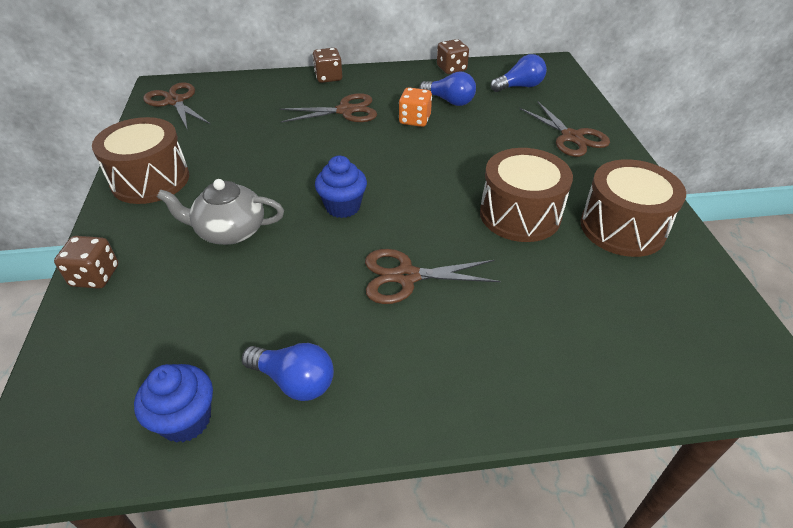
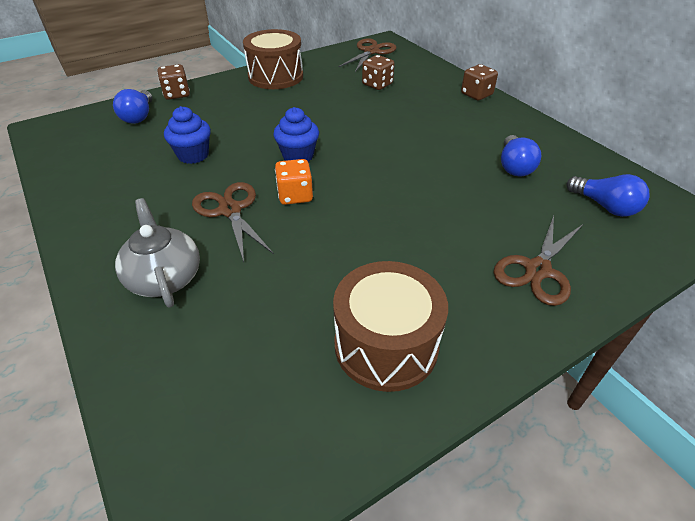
camera: 65 degrees right, 0 degrees up
blue cupcake [134,364,213,443] -> blue cupcake moved to [164,106,211,164]
grey teapot [157,179,284,245] -> grey teapot moved to [115,198,200,308]
blue light bulb [242,343,334,401] -> blue light bulb moved to [113,89,152,124]
brown scissors [280,93,377,123] -> none
orange dice [399,87,432,127] -> orange dice moved to [275,159,313,205]
brown dice [437,39,469,74] -> brown dice moved to [362,55,395,90]
brown drum [480,148,573,242] -> none

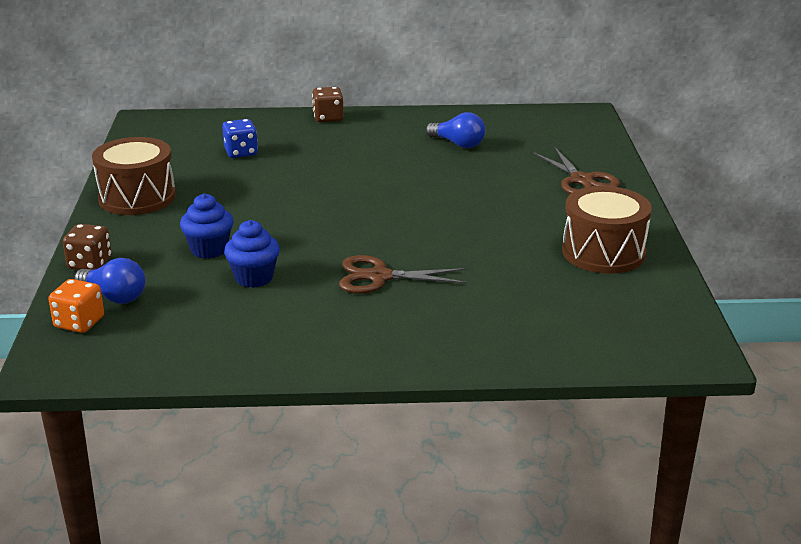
camera: 60 degrees left, 15 degrees down
grey teapot [115,198,200,308] -> none
blue cupcake [273,107,319,162] -> blue cupcake moved to [180,193,234,259]
orange dice [275,159,313,205] -> orange dice moved to [48,279,104,333]
brown scissors [338,38,397,72] -> none
brown dice [362,55,395,90] -> blue dice [222,119,258,158]
blue light bulb [566,174,650,217] -> none

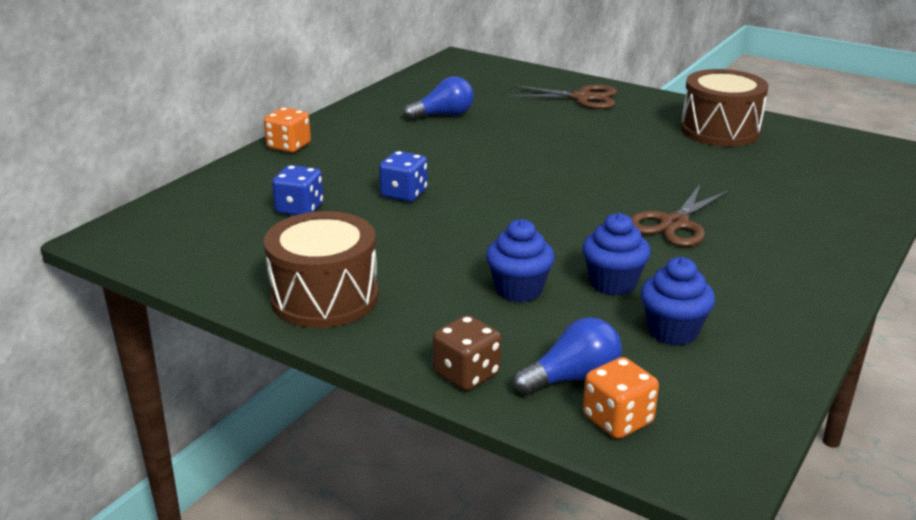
camera: 55 degrees left, 0 degrees up
brown dice [312,87,344,122] -> orange dice [264,107,311,153]
none -> blue dice [379,151,428,202]
none -> blue cupcake [641,257,715,346]

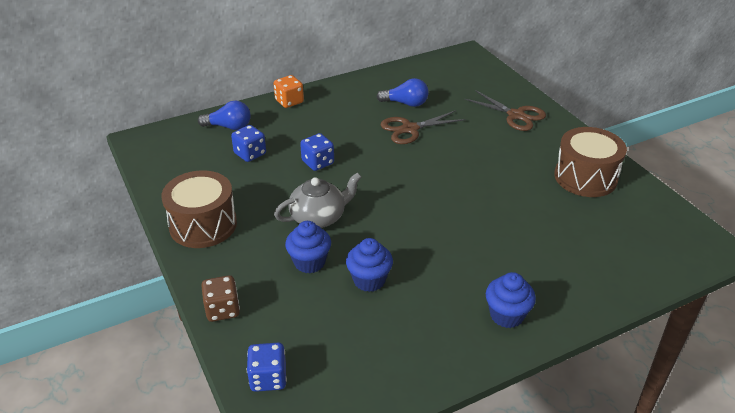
camera: 30 degrees right, 10 degrees up
blue light bulb [513,317,622,395] -> blue light bulb moved to [198,101,251,130]
orange dice [583,357,659,439] -> blue dice [247,343,287,392]
brown scissors [630,185,730,247] -> brown scissors moved to [381,110,466,144]
blue cupcake [641,257,715,346] -> blue cupcake moved to [486,272,536,328]
none -> grey teapot [274,173,362,228]

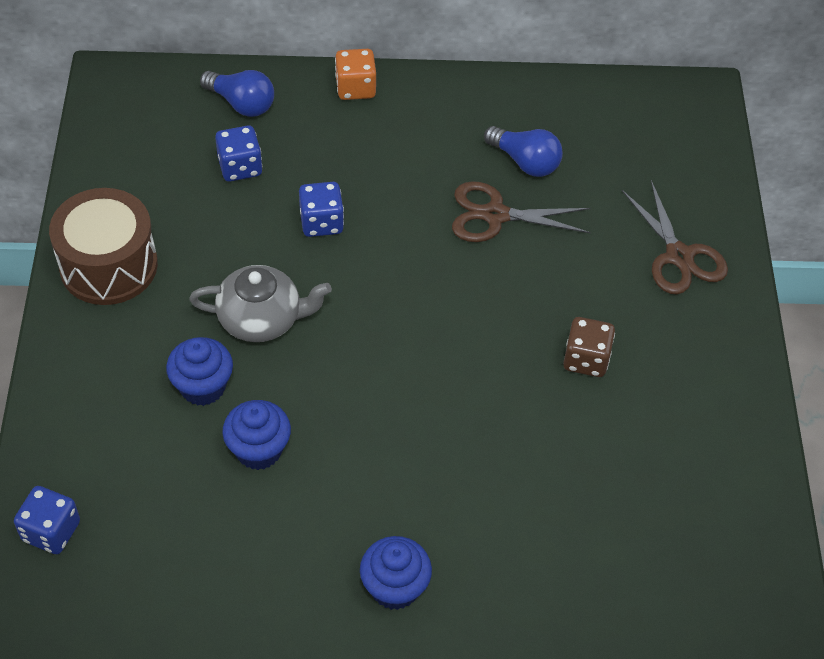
camera: 25 degrees right, 15 degrees up
brown dice [201,275,240,322] -> brown dice moved to [563,317,615,377]
brown drum [554,127,627,197] -> none

